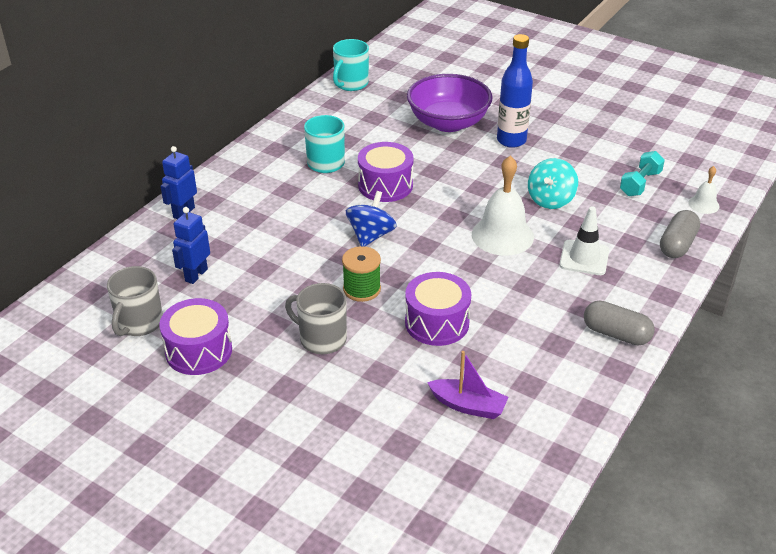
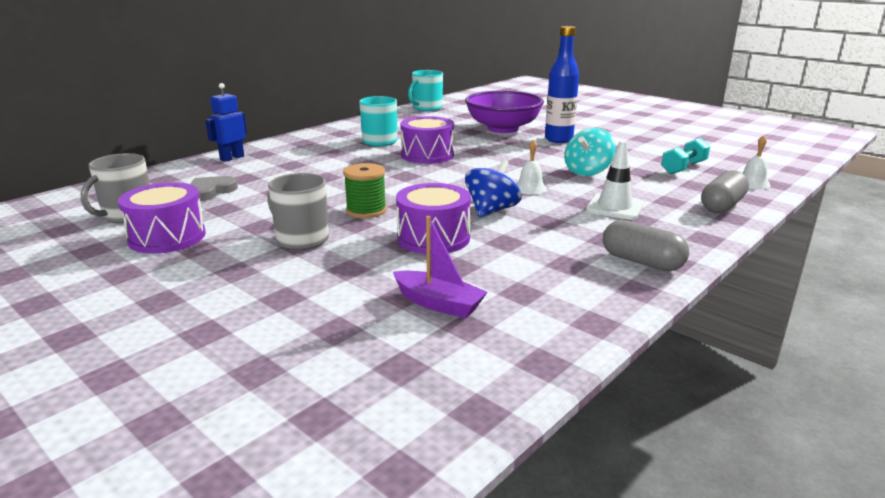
camera: 10 degrees right, 15 degrees down
blue robot [172,207,210,284] -> grey heart [190,176,238,201]
blue spinning top [346,191,397,247] -> blue spinning top moved to [465,159,522,217]
white bell [472,156,534,256] -> white bell [516,139,547,195], size x0.51

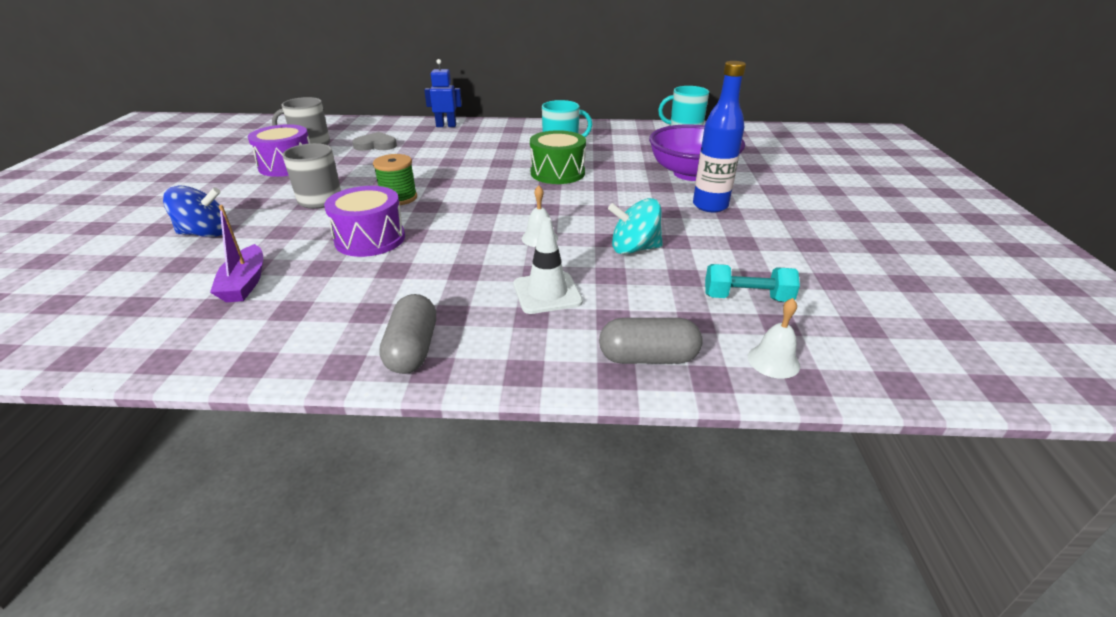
camera: 50 degrees right, 10 degrees up
purple drum [400,116,454,164] -> green drum [530,130,586,184]
blue spinning top [465,159,522,217] -> blue spinning top moved to [163,186,228,237]

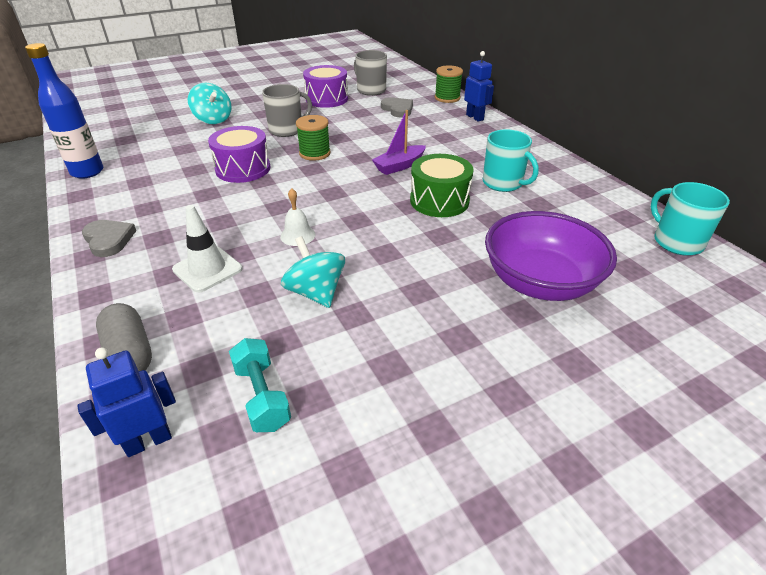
camera: 60 degrees right, 5 degrees up
blue spinning top [163,186,228,237] -> turquoise spinning top [188,83,232,124]
purple boat [210,205,263,302] -> purple boat moved to [372,110,426,175]
grey capsule [379,294,436,374] -> grey heart [82,220,136,257]
blue bottle [693,61,746,212] -> blue bottle moved to [25,43,103,179]
white bell [748,298,800,379] -> blue robot [77,347,176,457]
none -> green spool [435,65,463,103]

